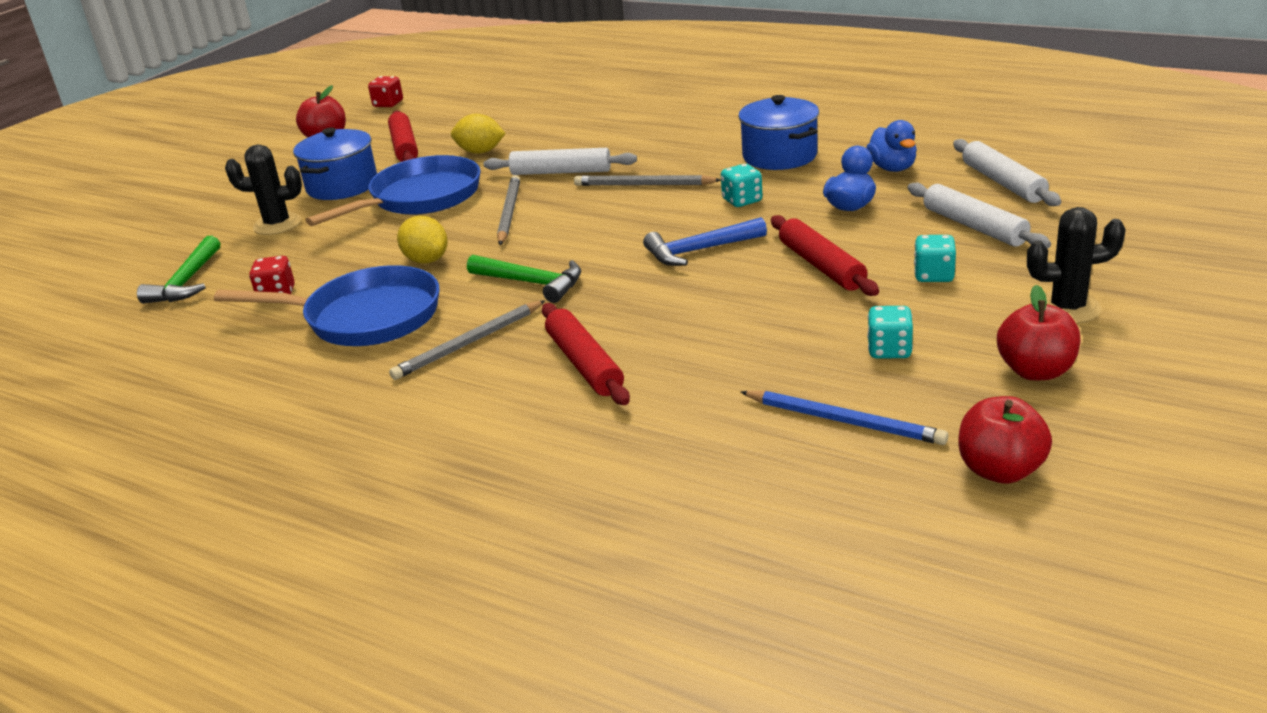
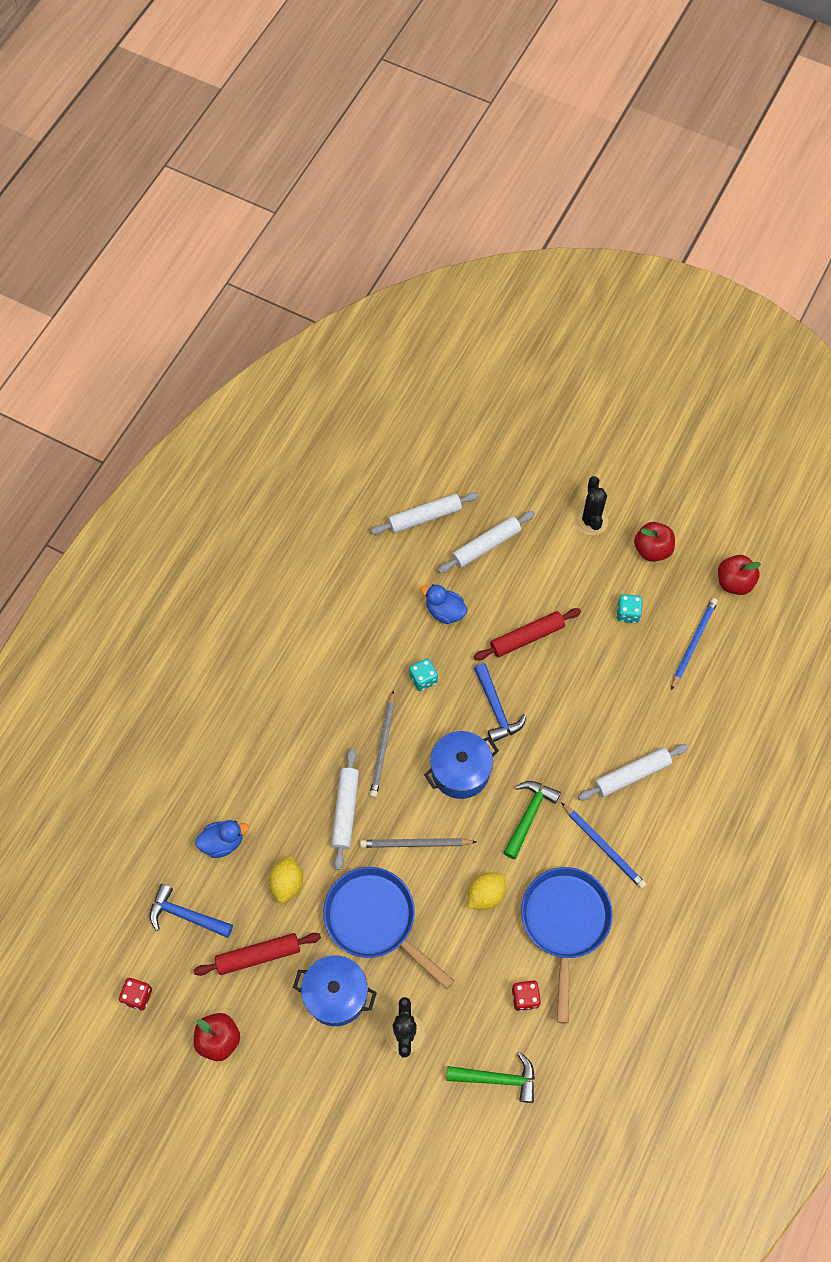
camera: 95 degrees left, 35 degrees up
grey pencil [389,300,546,380] -> blue pencil [561,802,646,889]
red rolling pin [542,303,630,405] -> white rolling pin [578,744,688,801]
blue pot [738,95,819,170] -> blue pot moved to [424,731,499,799]
blue duck [866,120,917,172] -> blue duck moved to [195,820,249,858]
turquoise dice [914,235,956,282] -> none
none -> blue hammer [150,884,233,938]

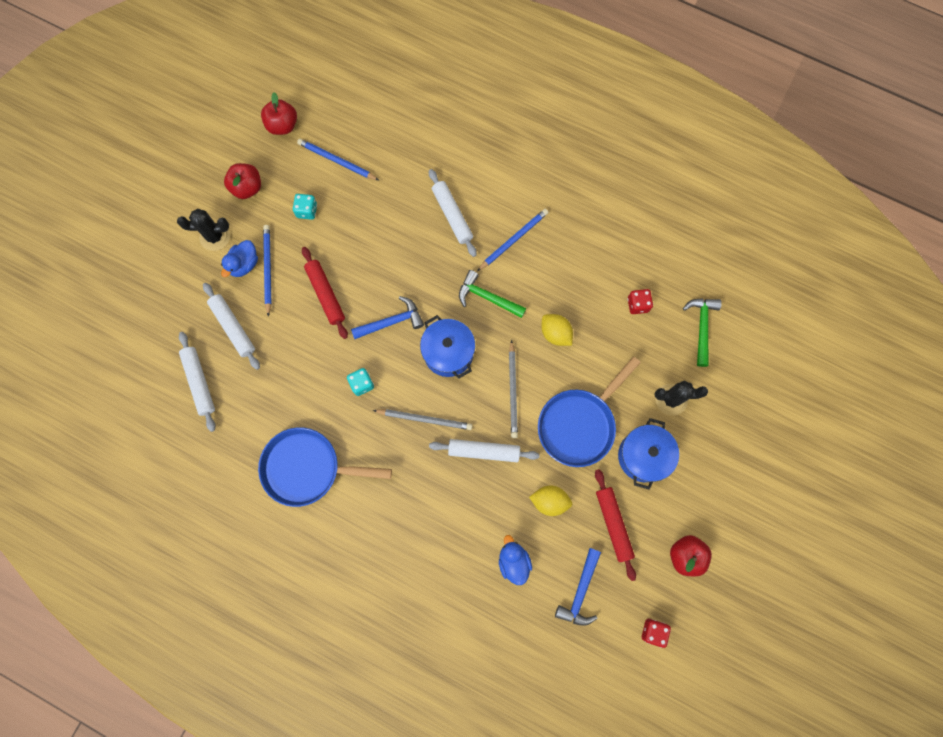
camera: 90 degrees left, 10 degrees up
blue duck [420,584,467,624] -> blue duck moved to [221,240,258,277]
blue pan [521,867,613,1024] -> blue pan moved to [258,427,392,507]
none -> blue pencil [263,225,272,317]

